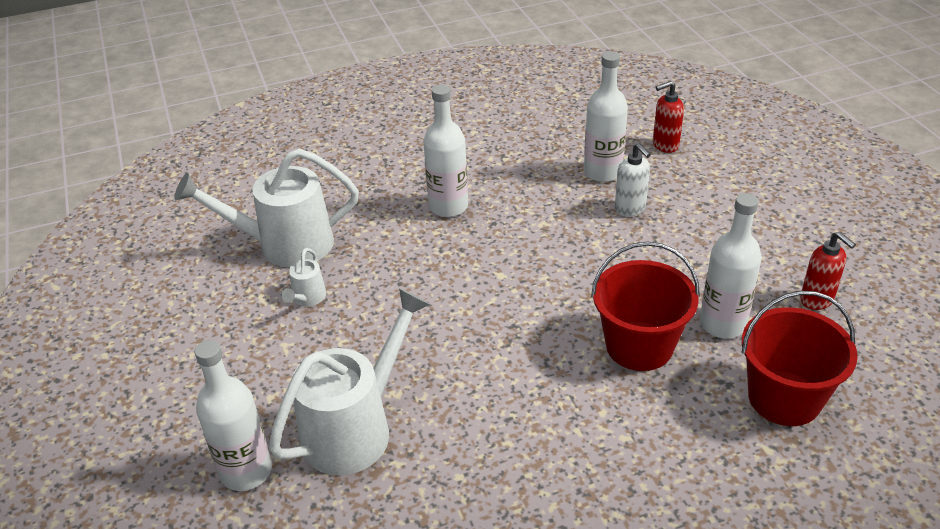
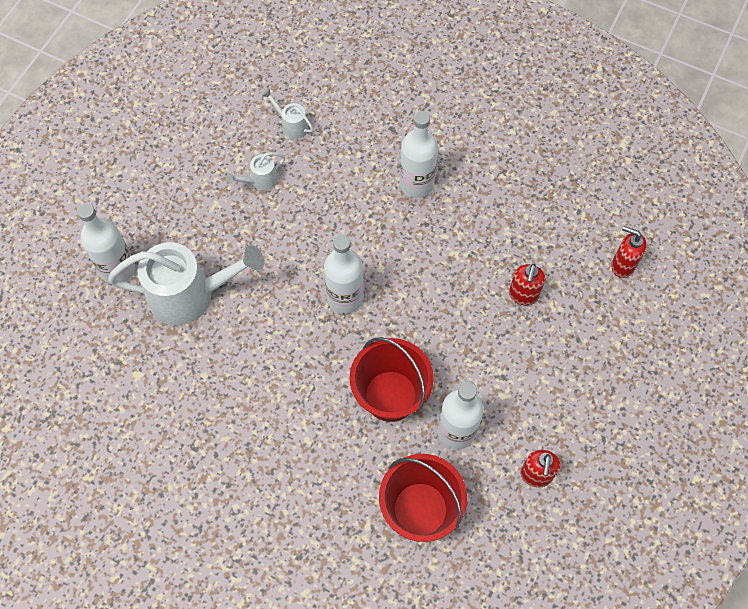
camera: 45 degrees right, 25 degrees up
white watering can [174,148,359,268] -> white watering can [262,89,314,139], size x0.44
white bottle [584,52,628,182] -> white bottle moved to [324,234,364,314]
white soap dispenser [615,143,651,216] -> red soap dispenser [509,264,545,305]

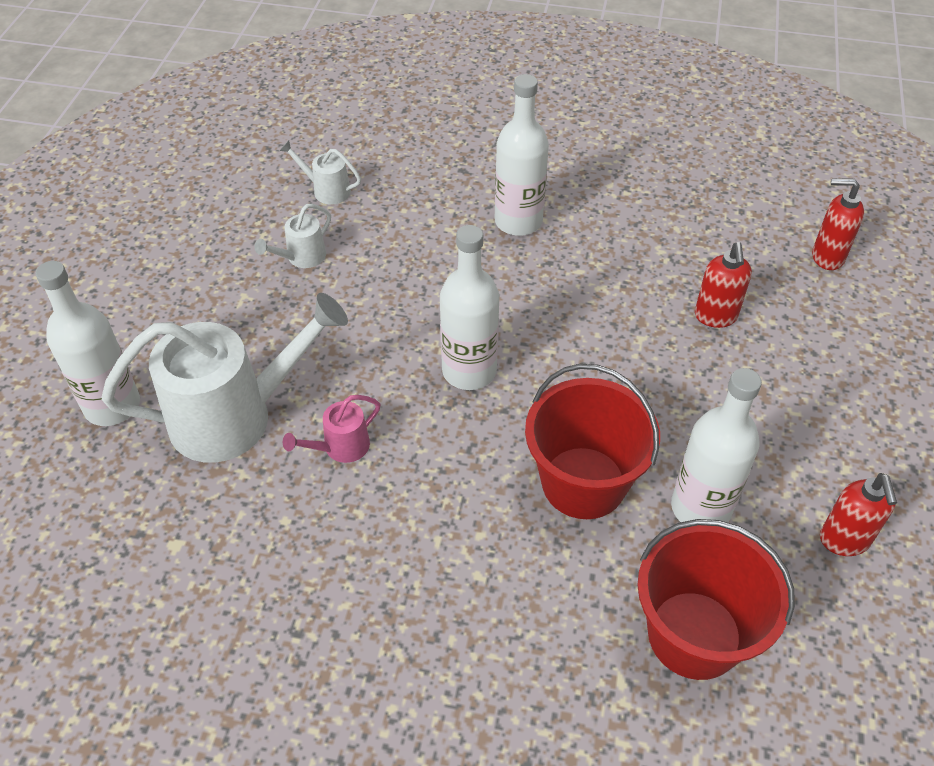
camera: 15 degrees left, 15 degrees down
none -> pink watering can [283,395,380,463]

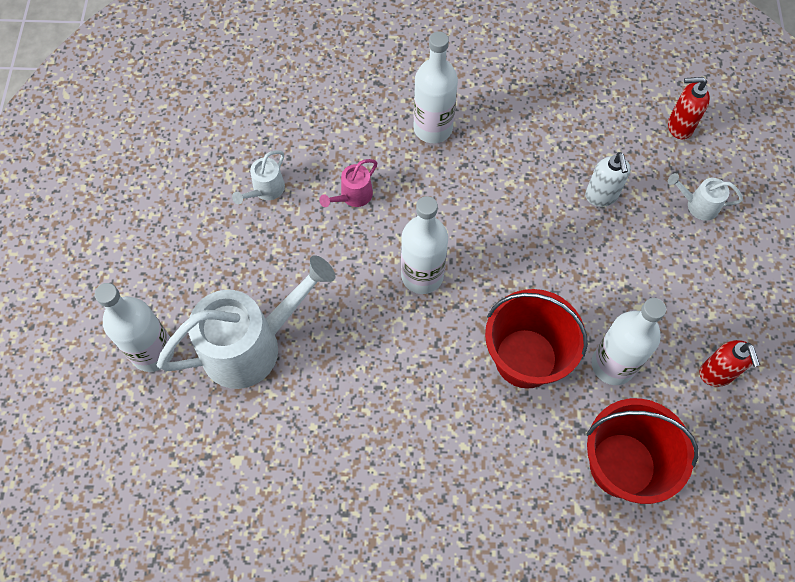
camera: 10 degrees left, 15 degrees up
white watering can [279,140,361,204] -> white watering can moved to [668,173,743,221]
pink watering can [283,395,380,463] -> pink watering can moved to [319,159,377,207]
red soap dispenser [695,242,752,328] -> white soap dispenser [585,152,631,207]

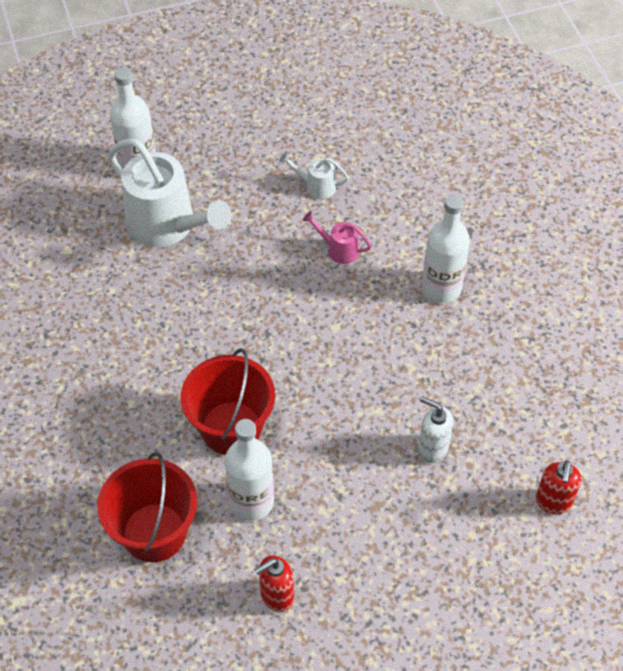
camera: 70 degrees right, 10 degrees down
white bottle [401,196,448,294] -> none
white soap dispenser [585,152,631,207] -> white soap dispenser turned 60 degrees clockwise [418,396,453,463]
red soap dispenser [668,77,710,139] -> red soap dispenser turned 150 degrees counterclockwise [536,460,581,514]
white watering can [668,173,743,221] -> none

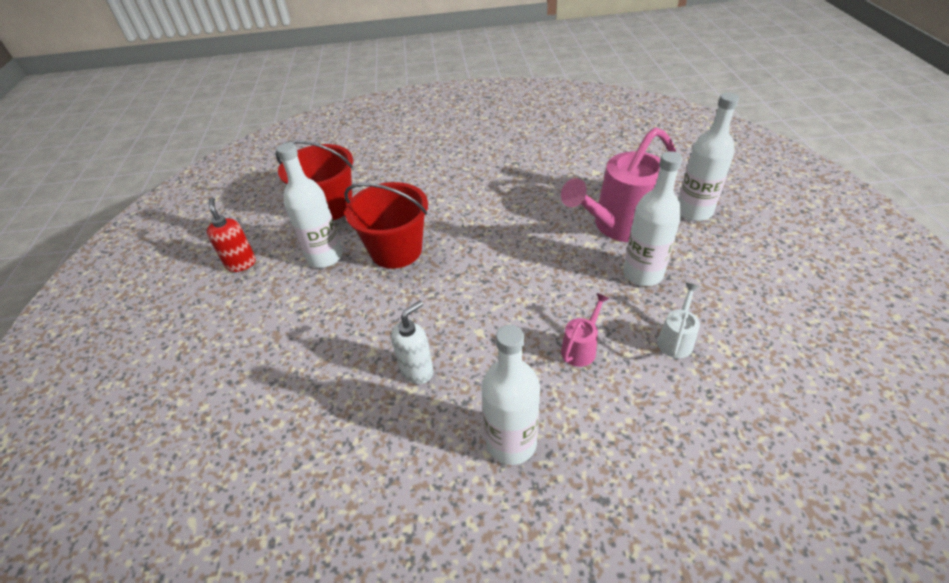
camera: 105 degrees right, 10 degrees down
white watering can [108,139,232,247] -> pink watering can [561,127,676,242]
white soap dispenser [418,396,453,463] -> white soap dispenser moved to [391,300,433,384]
red soap dispenser [536,460,581,514] -> none
none -> white bottle [623,151,683,286]

